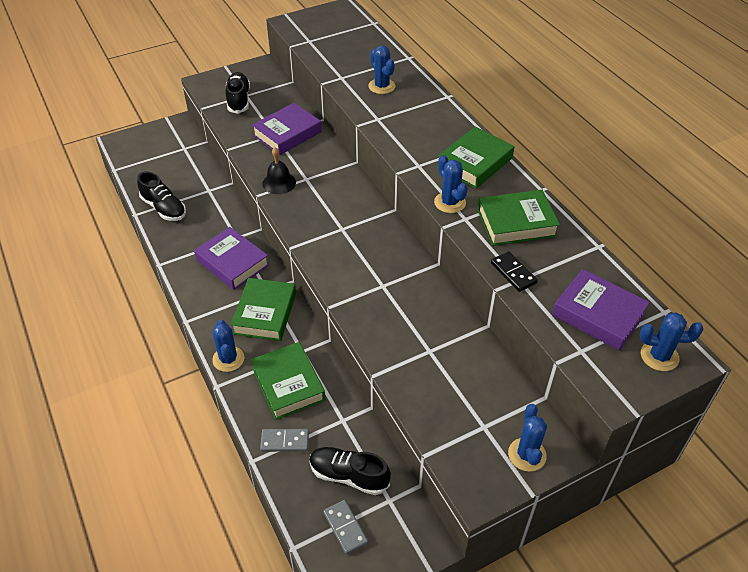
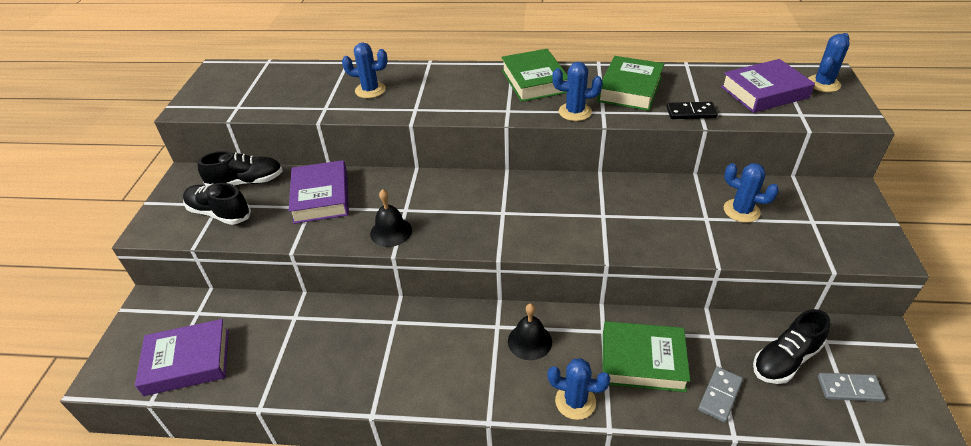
camera: 55 degrees left, 5 degrees down
black shoe [137,171,186,221] -> black shoe moved to [198,151,283,185]
purple book [194,227,269,290] -> purple book moved to [135,319,229,396]
green book [231,278,296,341] -> black bell [508,303,552,360]
blue cactus [508,404,547,472] -> blue cactus moved to [724,163,779,223]

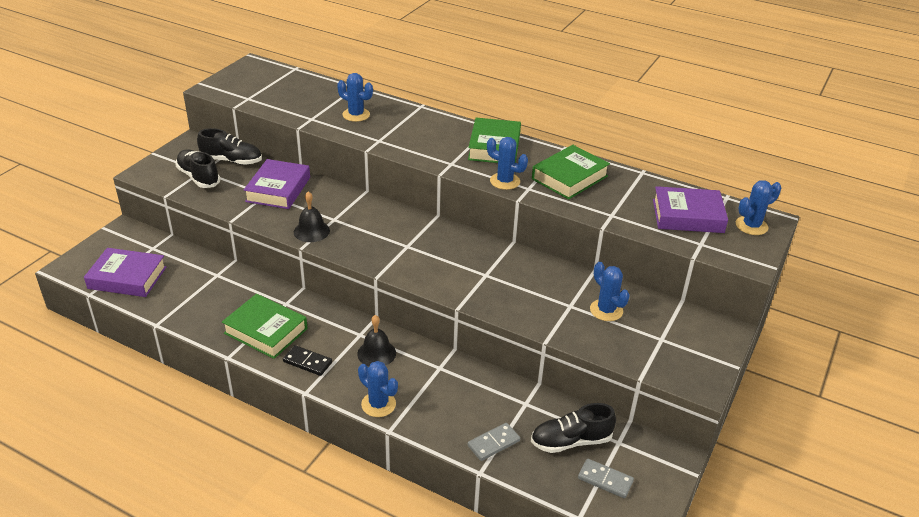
camera: 20 degrees right, 5 degrees down
green book [603,321,690,392] -> green book moved to [222,294,308,359]
black domino [667,102,718,119] -> black domino moved to [283,345,332,376]

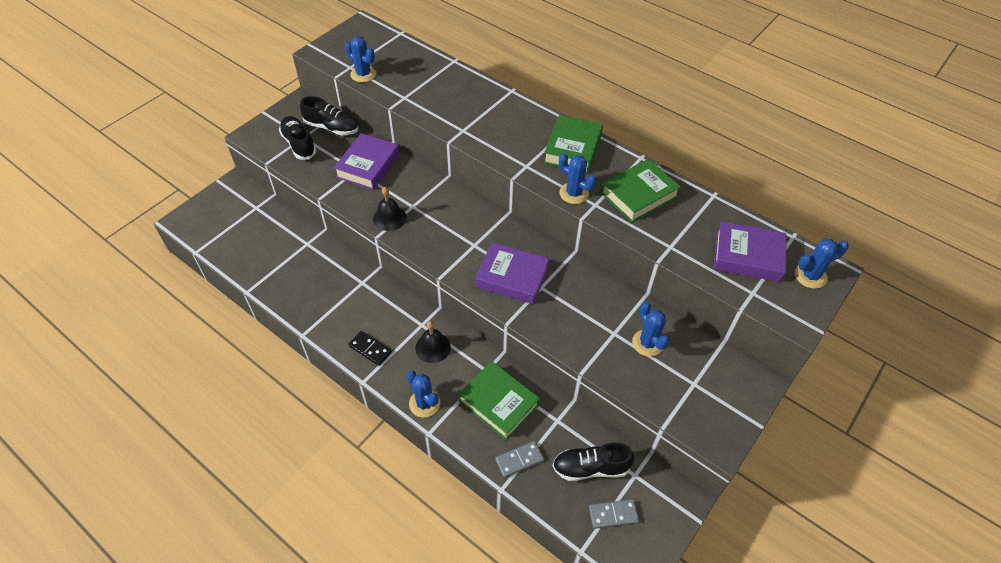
camera: 10 degrees right, 15 degrees up
purple book [84,248,166,297] -> purple book moved to [475,242,549,304]
green book [222,294,308,359] -> green book moved to [458,361,540,440]
blue cactus [337,73,373,122] -> blue cactus moved to [345,36,376,82]
grey domino [578,459,634,498] -> grey domino turned 45 degrees counterclockwise [589,499,639,529]

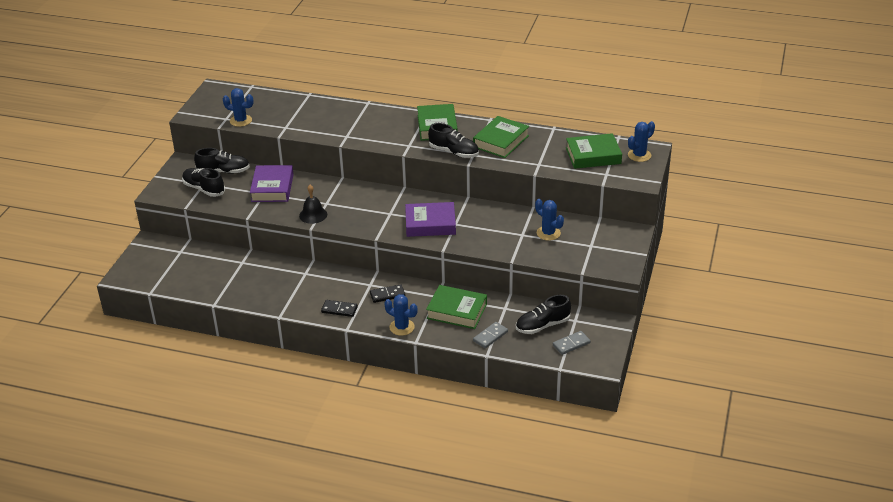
camera: 20 degrees left, 15 degrees down
black bell [415,321,451,363] -> black domino [370,284,405,303]
blue cactus [559,153,597,204] -> black shoe [428,123,479,158]
purple book [714,221,786,282] -> green book [566,133,622,169]

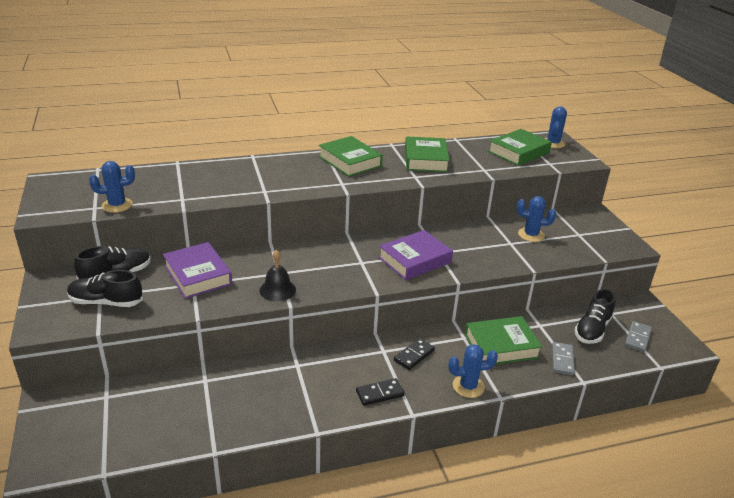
camera: 35 degrees left, 5 degrees down
black shoe [428,123,479,158] -> none

